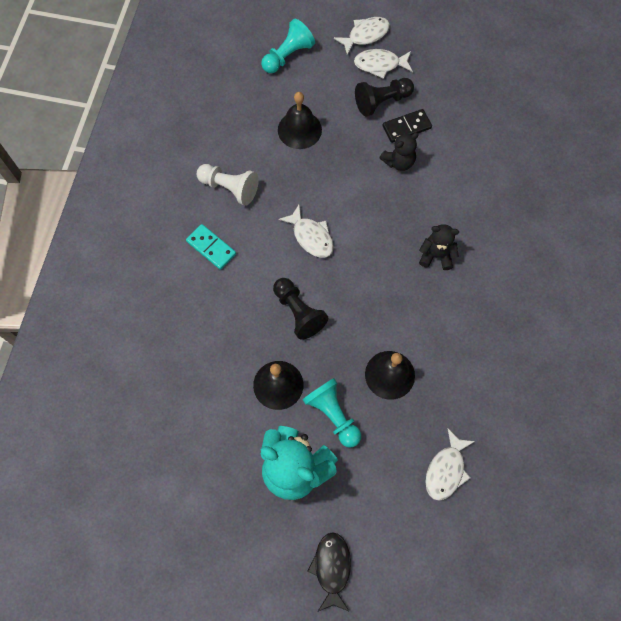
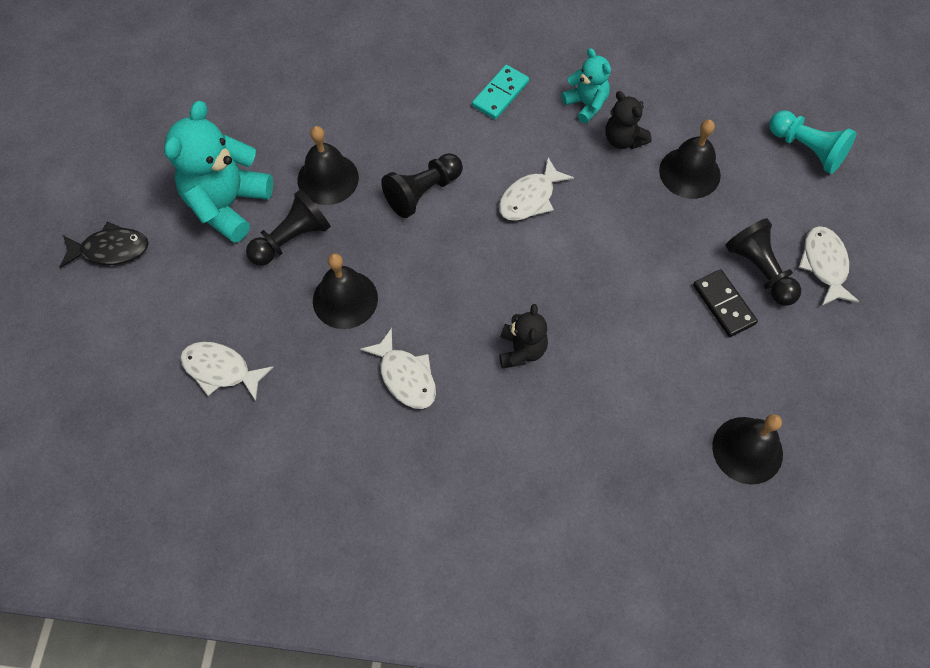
camera: 85 degrees right, 5 degrees down
white pawn [197,164,259,206] -> turquoise teddy bear [561,48,611,123]
turquoise pawn [302,378,361,447] -> black pawn [246,189,331,266]
white fish [334,17,390,55] -> white fish moved to [360,328,436,409]
black teddy bear [379,133,419,171] -> black teddy bear moved to [605,91,652,149]
none -> black bell [712,414,783,485]

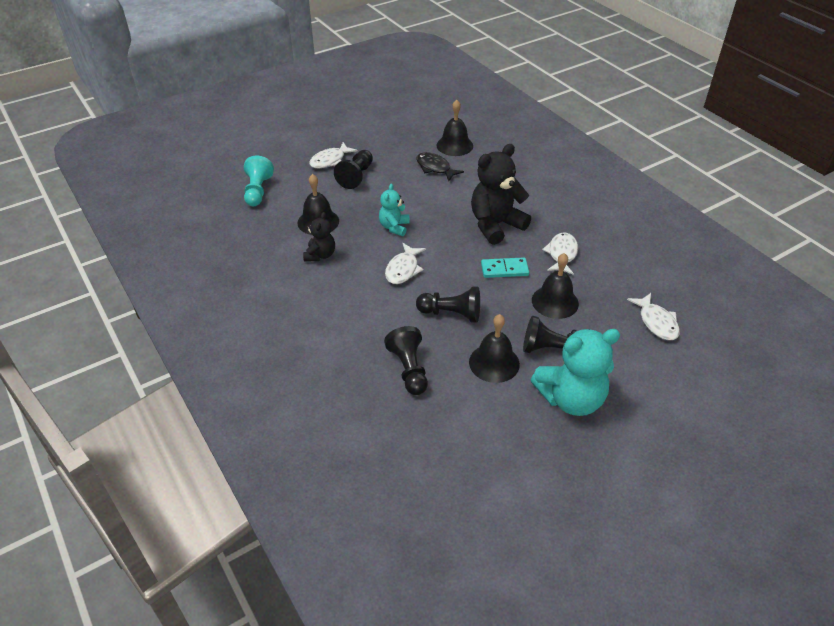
camera: 130 degrees left, 20 degrees down
black fish [59,222,149,268] -> black fish moved to [416,152,464,181]
turquoise domino [472,65,529,119] -> turquoise domino moved to [481,258,529,278]
white fish [499,157,574,221] -> white fish turned 105 degrees clockwise [385,243,426,284]
black teddy bear [499,304,548,368] -> black teddy bear [471,144,531,245], size x1.83
turquoise teddy bear [561,48,611,123] -> turquoise teddy bear moved to [379,184,409,236]
black domino [693,269,758,337] -> none
none -> black pawn [384,326,428,395]

